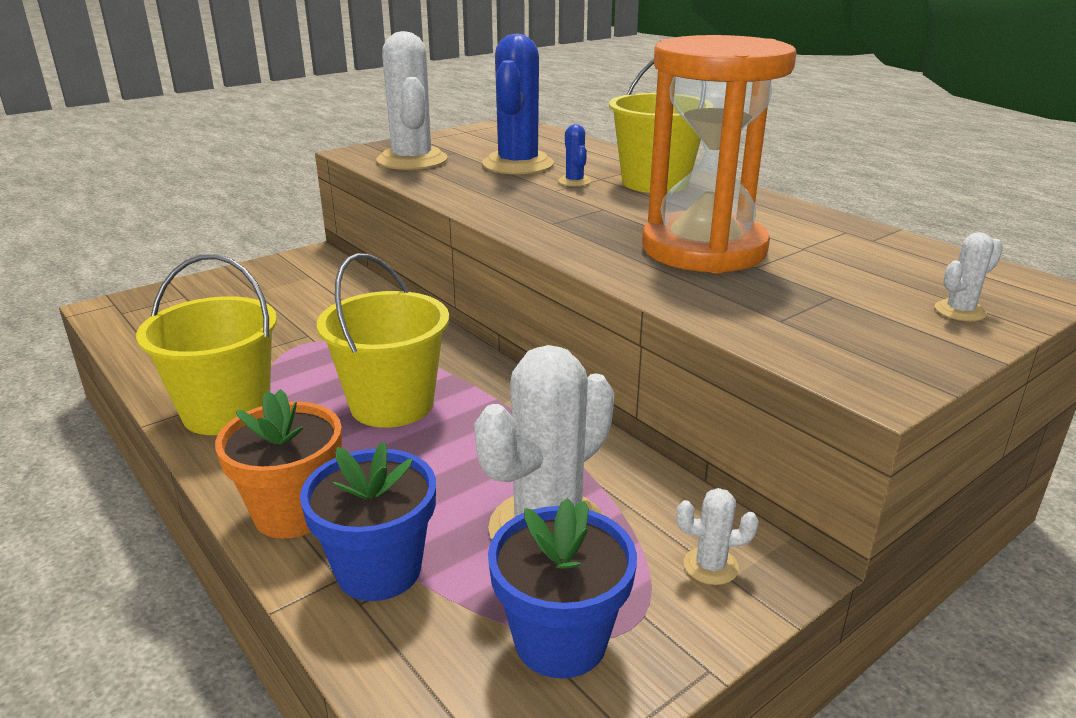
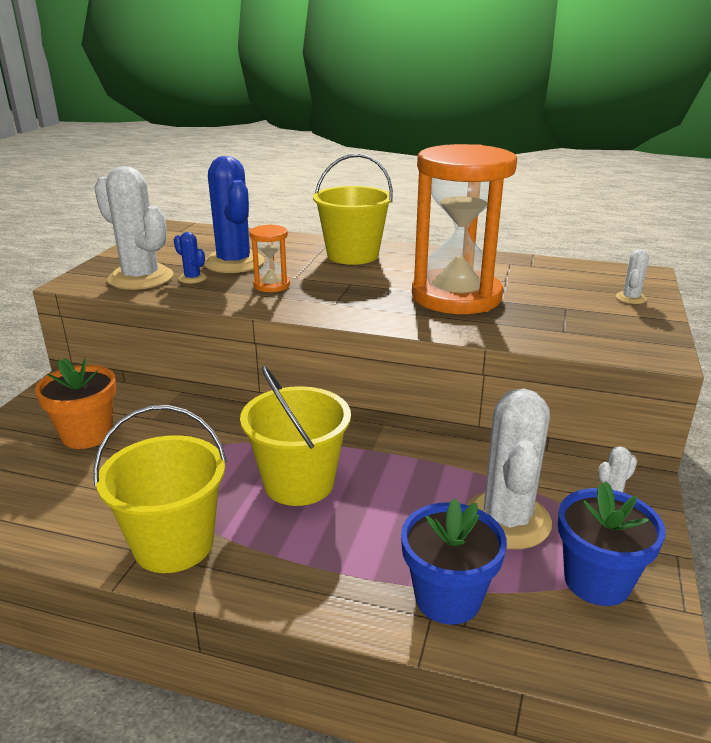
camera: 35 degrees left, 0 degrees up
orange flower pot [215,389,342,539] -> orange flower pot moved to [35,358,116,449]
blue cactus [558,124,591,187] -> blue cactus moved to [174,232,207,283]
none -> orange hourglass [249,224,290,292]

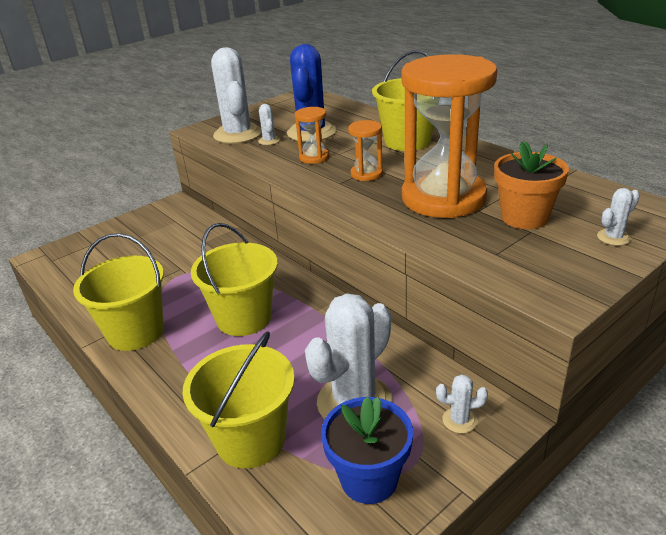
camera: 35 degrees right, 5 degrees up
orange flower pot [35,358,116,449] -> orange flower pot moved to [494,141,569,229]
blue cactus [174,232,207,283] -> white cactus [258,104,280,145]
blue flower pot [401,498,507,625] -> yellow bucket [183,331,295,468]
none -> orange hourglass [348,120,383,181]

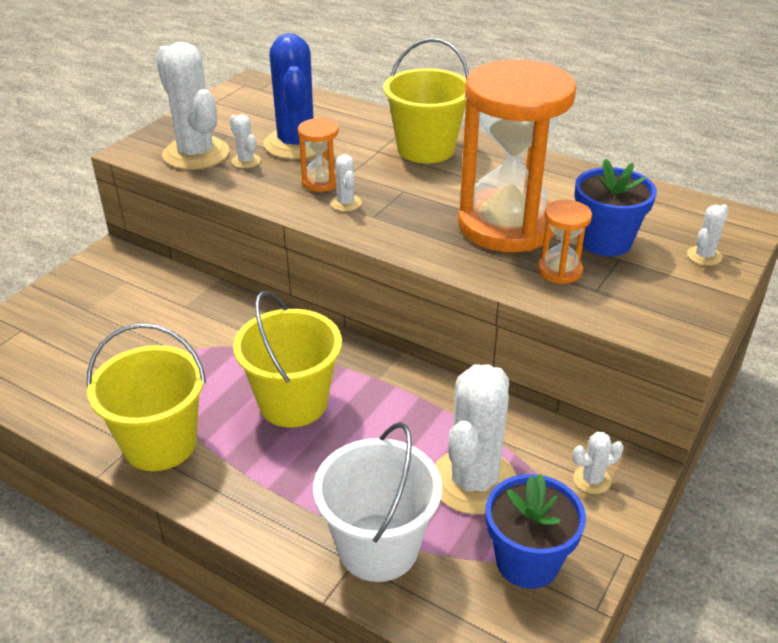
camera: 20 degrees left, 5 degrees up
yellow bucket [183,331,295,468] -> white bucket [313,422,442,582]
orange hourglass [348,120,383,181] -> orange hourglass moved to [538,200,592,284]
orange flower pot [494,141,569,229] -> blue flower pot [575,159,657,256]
none -> white cactus [330,154,362,211]

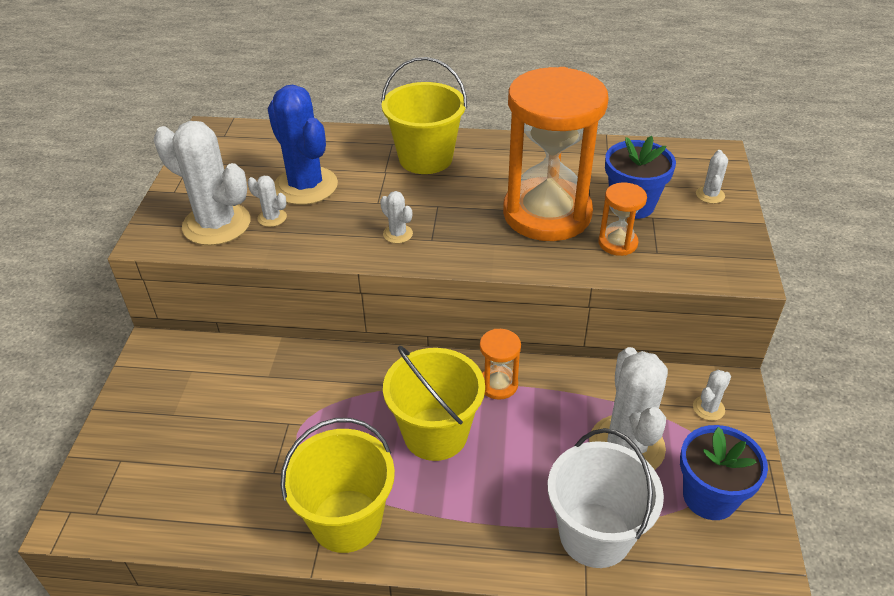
camera: 25 degrees left, 5 degrees up
orange hourglass [298,118,339,192] -> orange hourglass moved to [480,329,521,400]

